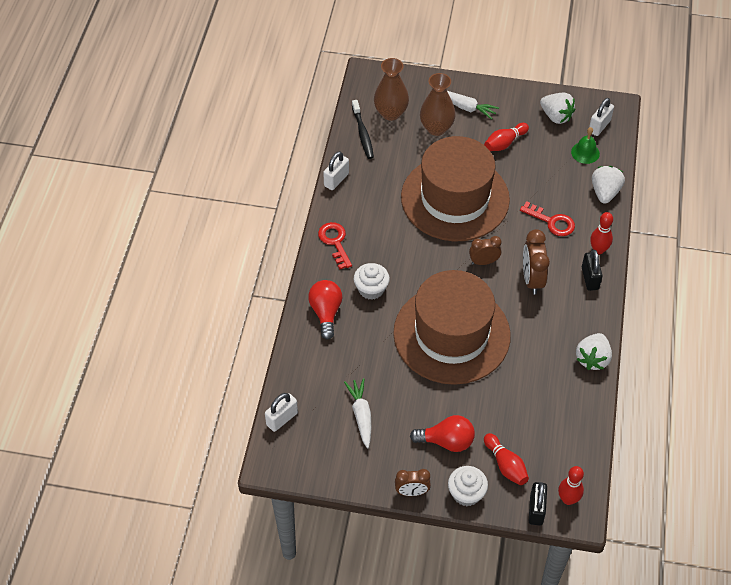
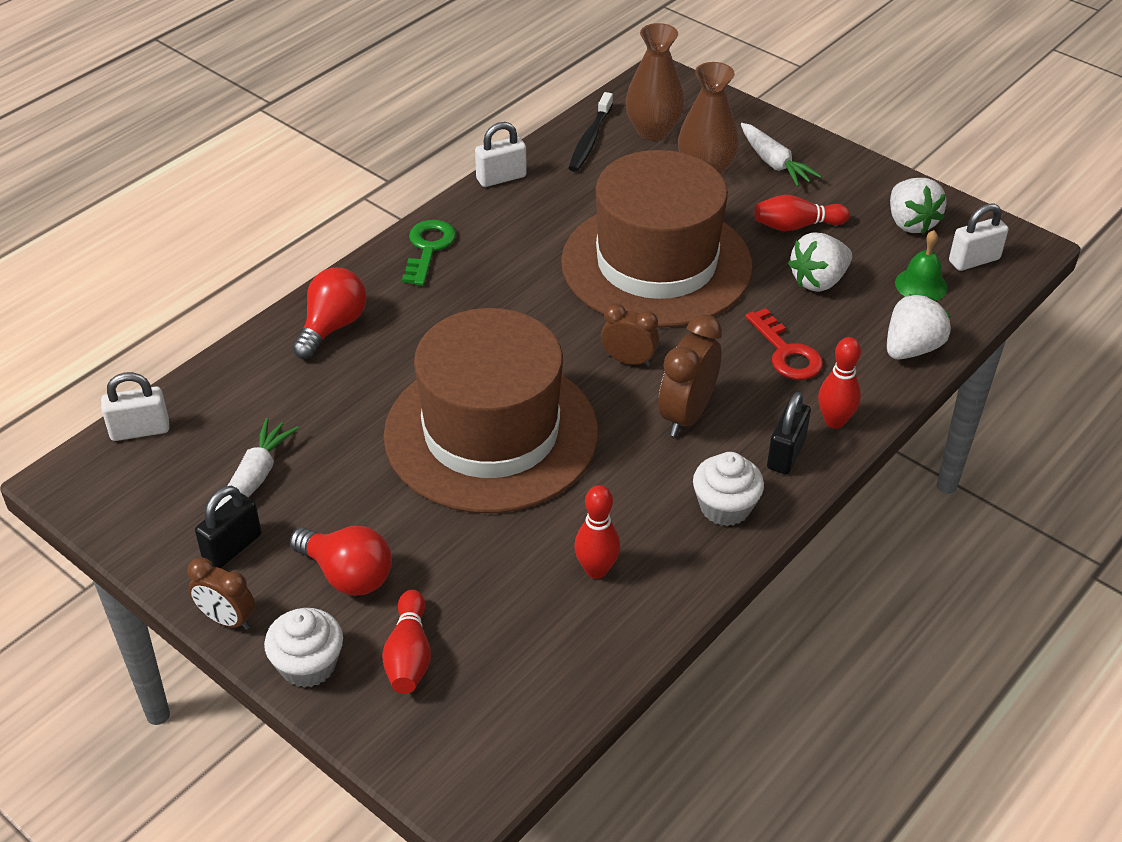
camera: 30 degrees right, 10 degrees down
red key [318,222,352,269] -> green key [402,220,456,286]
white cupcake [354,263,390,300] -> white cupcake moved to [693,452,764,526]
black padlock [529,482,547,526] -> black padlock moved to [195,486,261,568]
red bowling pin [558,466,584,505] -> red bowling pin moved to [574,485,620,579]
white strawberry [576,333,612,370] -> white strawberry moved to [788,232,852,292]

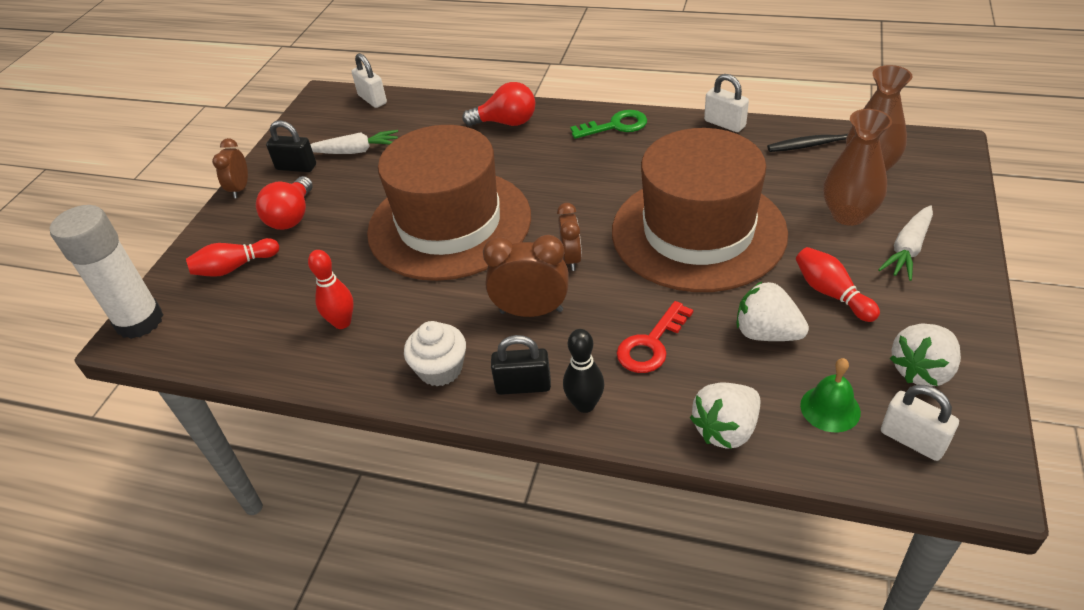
camera: 70 degrees right, 0 degrees up
white cupcake [264,608,343,688] -> none
red bowling pin [818,337,861,429] -> black bowling pin [563,329,604,413]
white strawberry [887,294,951,360] -> white strawberry turned 120 degrees clockwise [690,383,760,449]
none -> white glue stick [50,205,163,339]

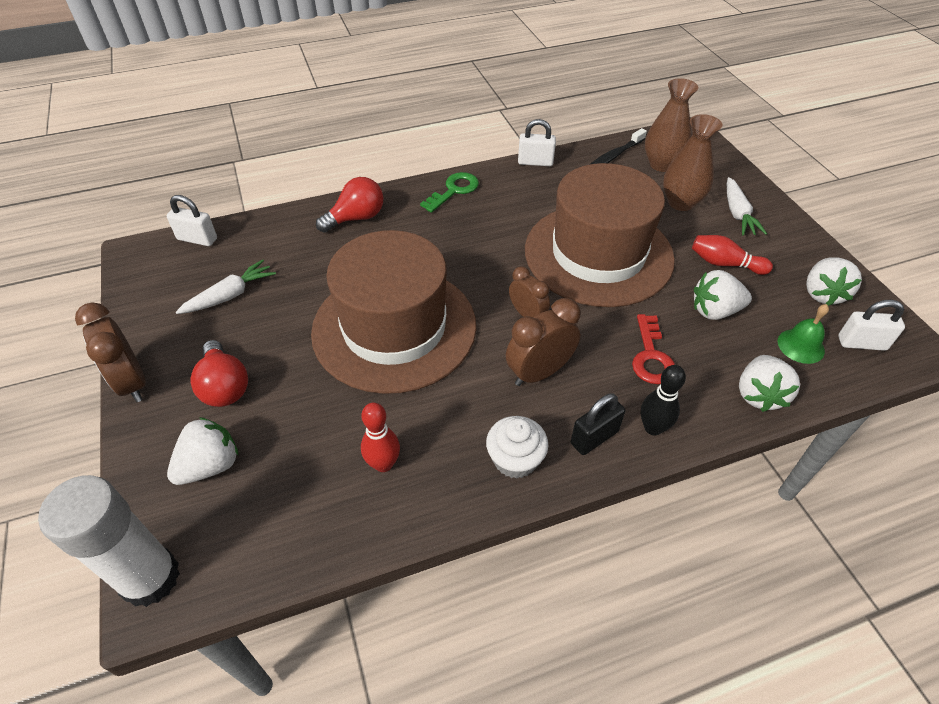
camera: 40 degrees left, 5 degrees up
red bowling pin [186,238,279,277] -> white strawberry [167,417,239,485]
brown clock [212,138,248,198] -> brown clock [75,302,146,402], size x1.54
black padlock [266,120,316,172] -> none

